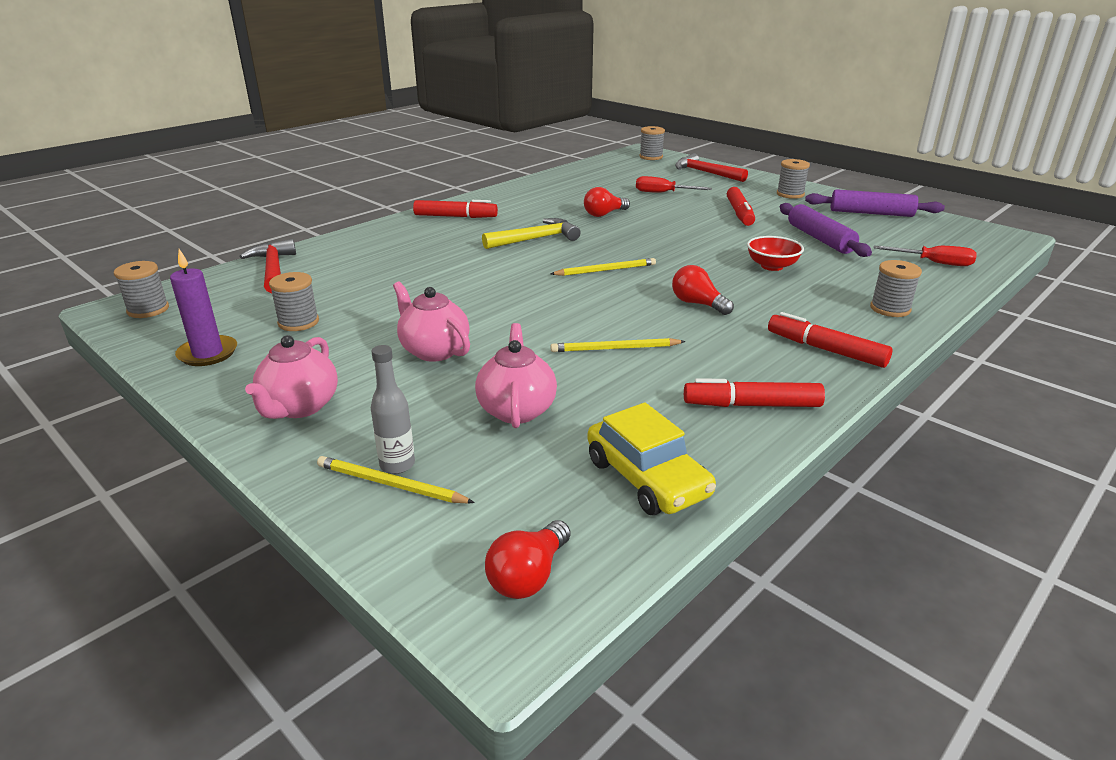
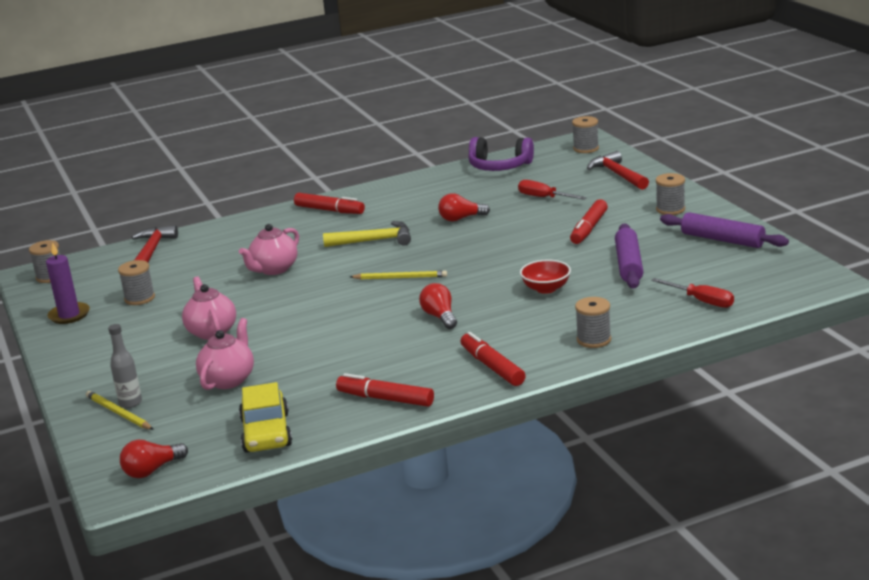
camera: 25 degrees right, 5 degrees down
pink teapot [245,335,338,419] -> pink teapot moved to [239,224,299,275]
yellow pencil [551,338,685,352] -> none
none -> purple headphones [468,137,534,171]

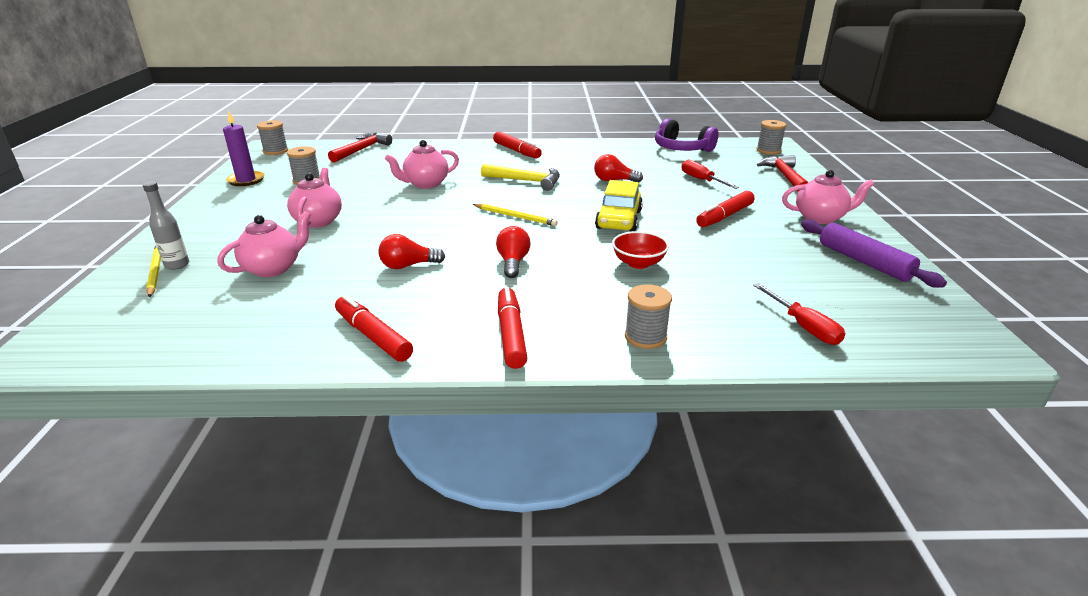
camera: 20 degrees right, 5 degrees up
red light bulb [120,440,188,478] -> red light bulb moved to [378,234,445,269]
yellow car [239,382,292,453] -> yellow car moved to [595,180,643,232]
purple rolling pin [615,223,643,289] -> none
grey spool [656,173,685,215] -> pink teapot [782,170,874,224]

